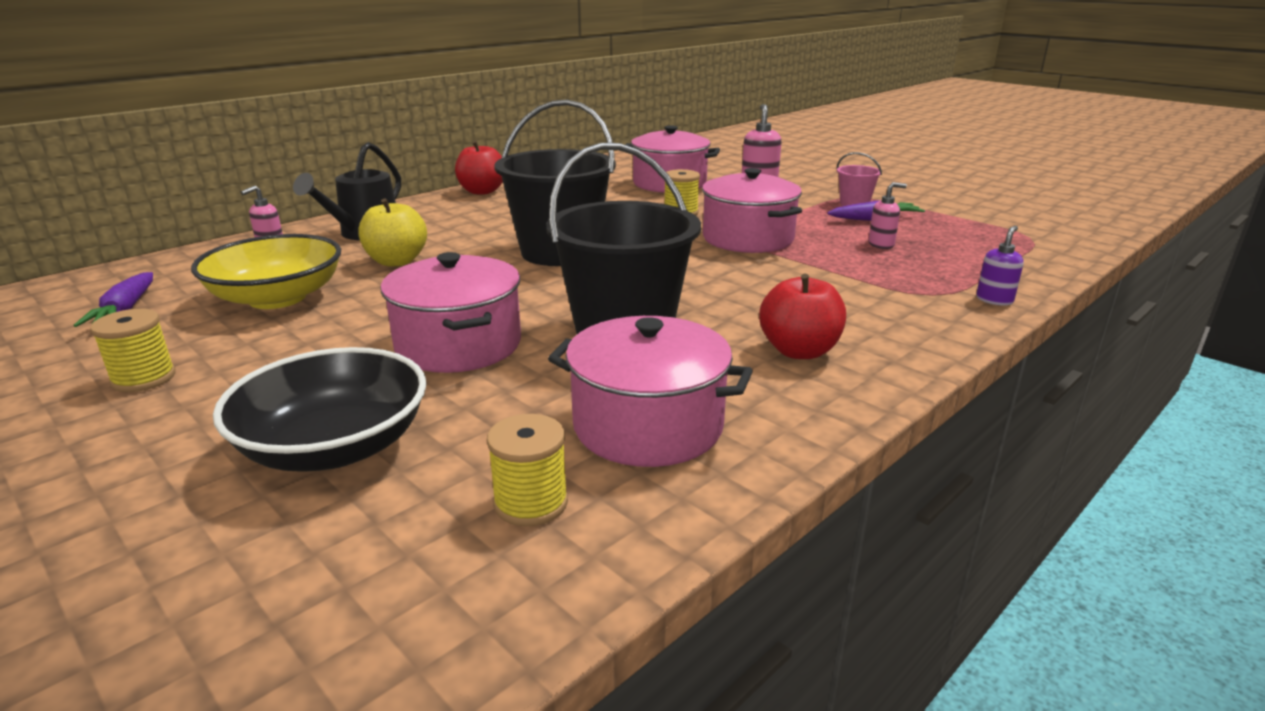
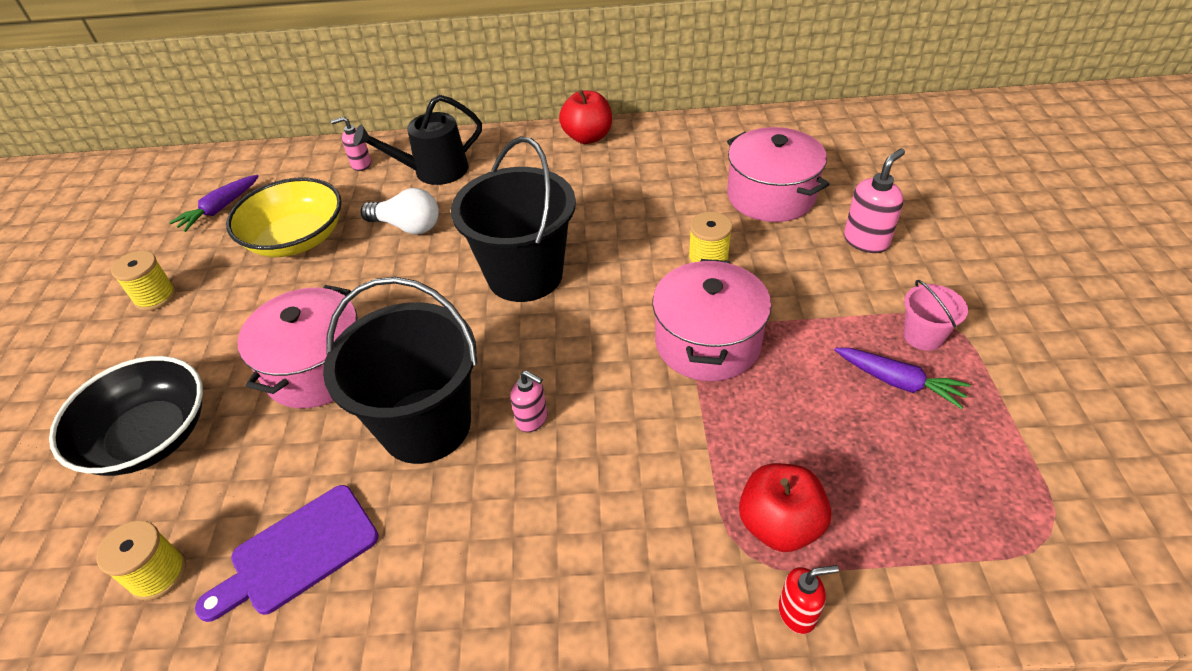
camera: 45 degrees right, 20 degrees up
yellow apple [358,198,427,266] -> white light bulb [361,188,439,234]
pink pot [548,316,753,467] -> purple cutting board [195,485,379,622]
red apple [759,274,846,359] -> red apple moved to [739,463,831,552]
pink soap dispenser [868,182,907,249] -> pink soap dispenser moved to [510,370,547,432]
purple soap dispenser [976,226,1024,306] -> red soap dispenser [778,565,839,634]

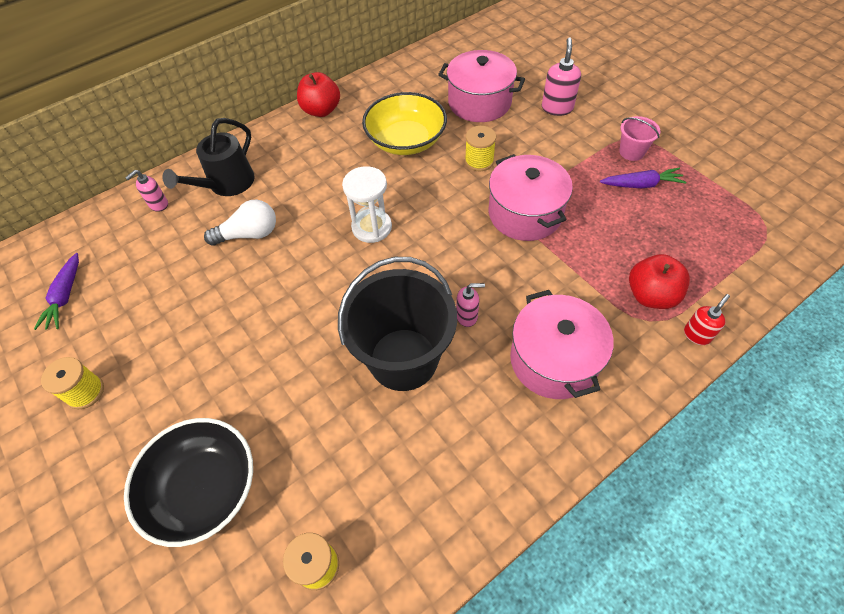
camera: 35 degrees left, 10 degrees up
purple cutting board [195,485,379,622] -> none
yellow bowl [226,178,342,257] -> yellow bowl moved to [362,92,447,155]
pink pot [237,285,357,408] -> pink pot moved to [510,290,614,399]
black bucket [451,136,576,302] -> white hourglass [342,166,392,243]

